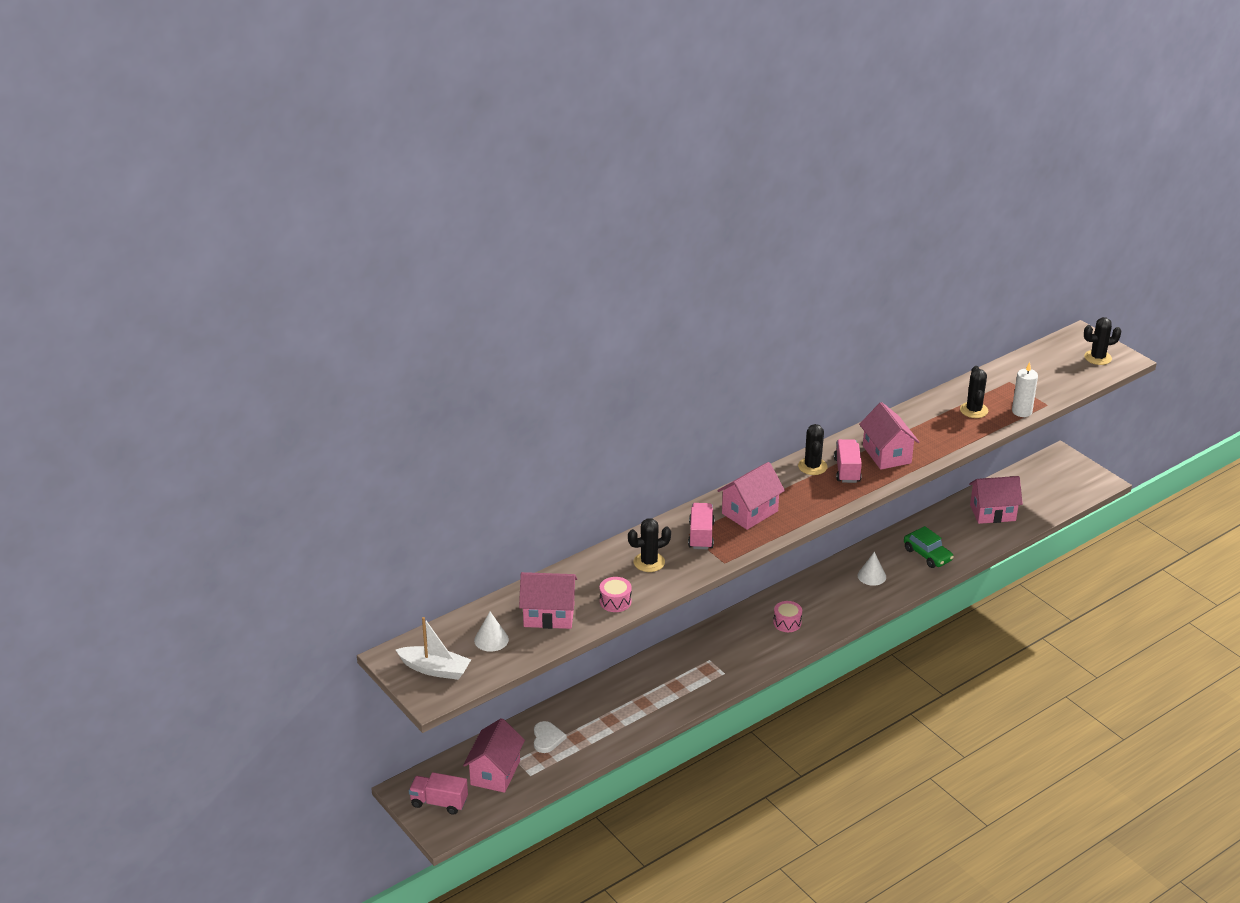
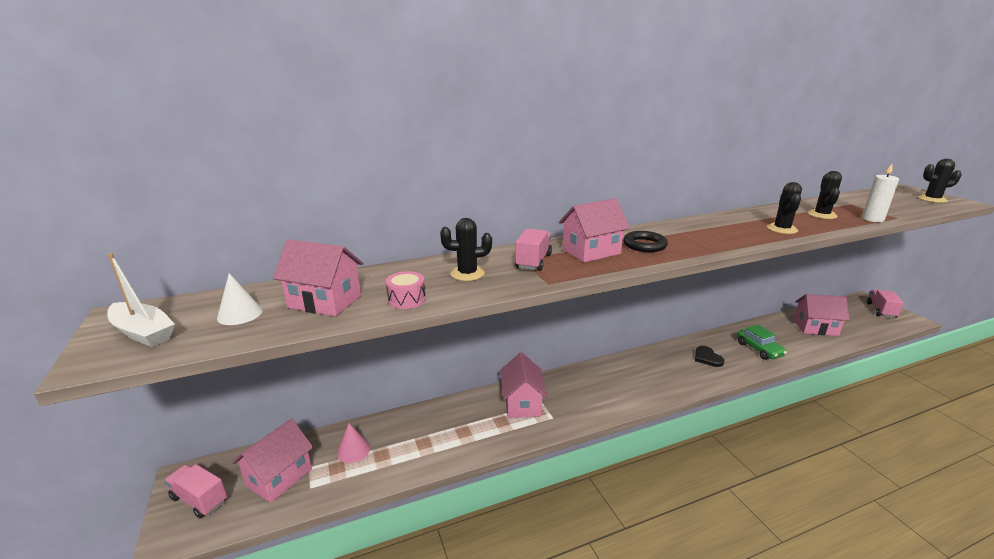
camera: 15 degrees right, 10 degrees down
white heart [534,721,567,753] -> pink cone [337,423,370,463]
pink drum [773,601,802,632] -> none
black cactus [798,424,828,475] -> black cactus moved to [767,182,802,234]
pink truck [834,439,862,483] -> pink truck moved to [867,290,904,318]
white cone [858,552,886,586] -> black heart [695,346,724,367]
pink house [859,402,920,470] -> pink house moved to [500,352,547,418]
none -> black ring [623,231,668,252]

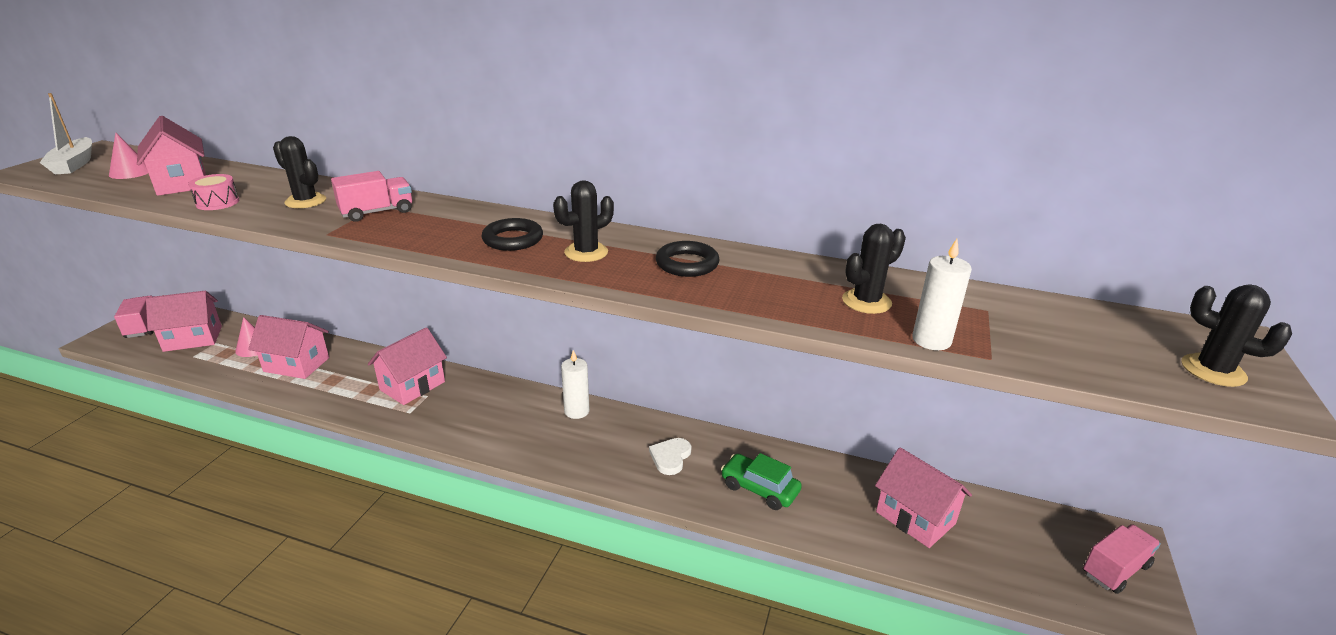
camera: 40 degrees right, 5 degrees up
white cone [217,273,262,325] -> pink cone [109,132,148,179]
pink house [559,198,630,262] -> pink house moved to [248,315,329,379]
black heart [695,346,724,367] -> white heart [649,438,692,475]
green car [737,325,787,360] -> green car turned 105 degrees clockwise [721,453,802,510]
black cactus [767,182,802,234] -> black cactus moved to [553,180,614,262]
none -> white candle [561,350,590,419]
none -> black ring [656,241,720,277]

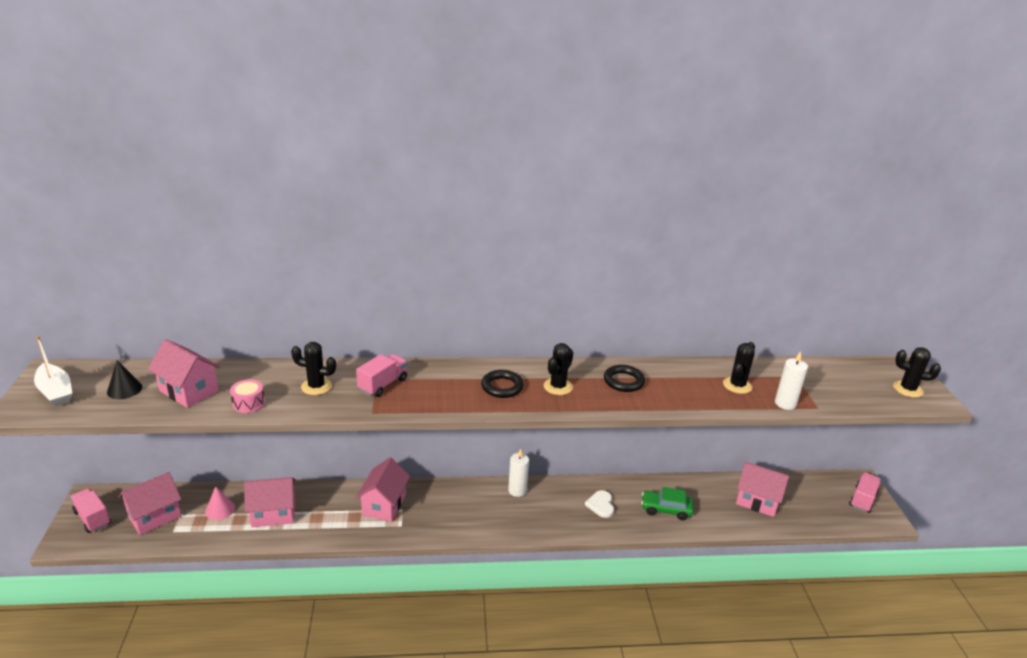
camera: 25 degrees left, 0 degrees up
pink cone [109,132,148,179] -> black cone [107,360,142,399]

